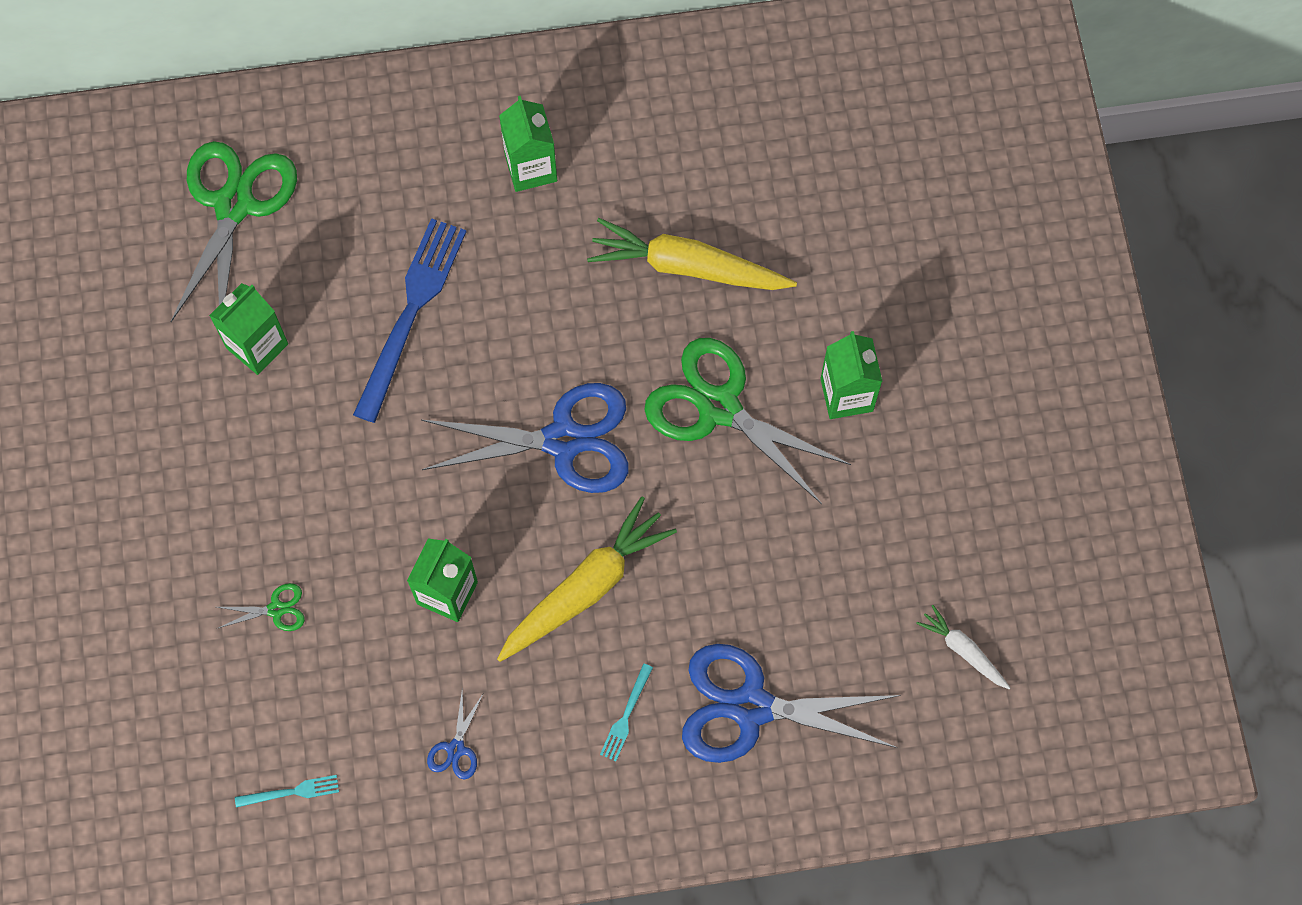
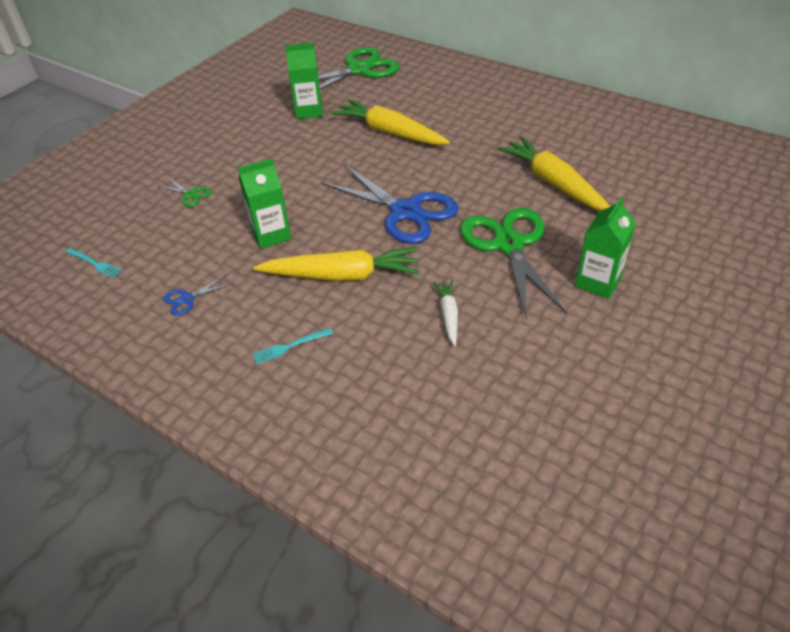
camera: 45 degrees right, 25 degrees down
blue fork [353,218,467,423] -> yellow carrot [331,99,450,145]
green carton [499,96,557,192] -> none
blue scissors [682,644,901,763] -> none
white carrot [916,605,1010,689] -> white carrot moved to [433,280,458,346]

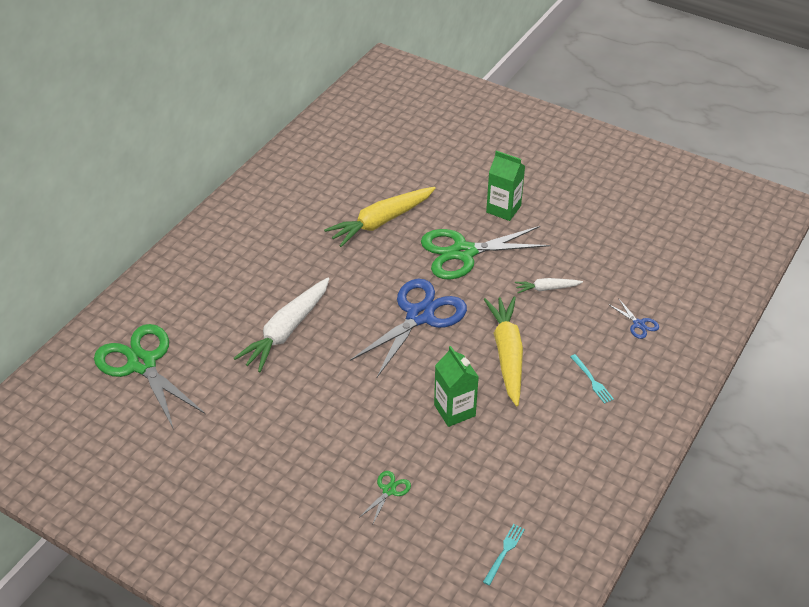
camera: 95 degrees left, 0 degrees up
blue scissors [163,275,231,316] -> blue scissors moved to [608,298,659,339]
green carton [285,43,323,119] -> none
yellow carrot [331,99,450,145] -> white carrot [234,277,329,372]

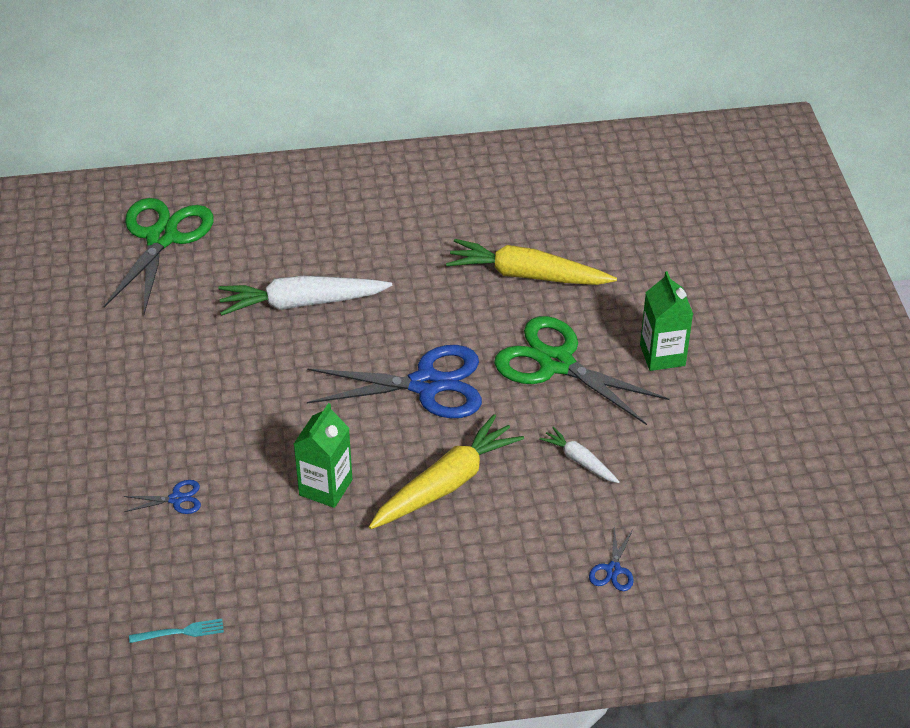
camera: 50 degrees right, 0 degrees up
green scissors [360,471,411,523] -> blue scissors [123,480,201,514]
turquoise fork [570,354,614,404] -> none

